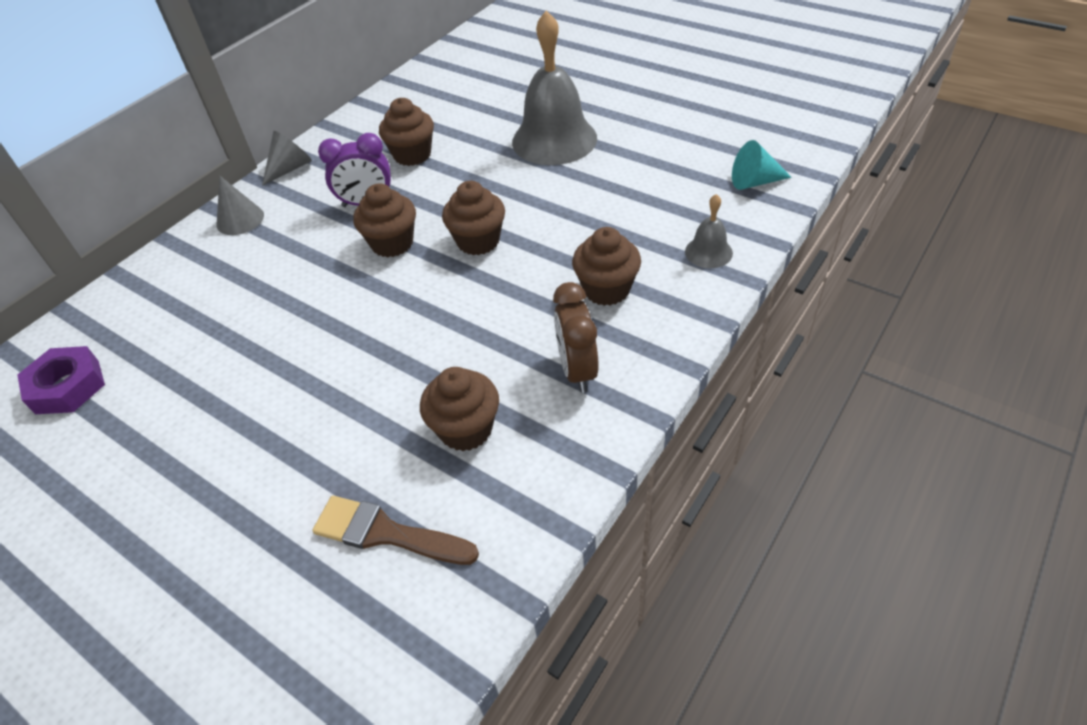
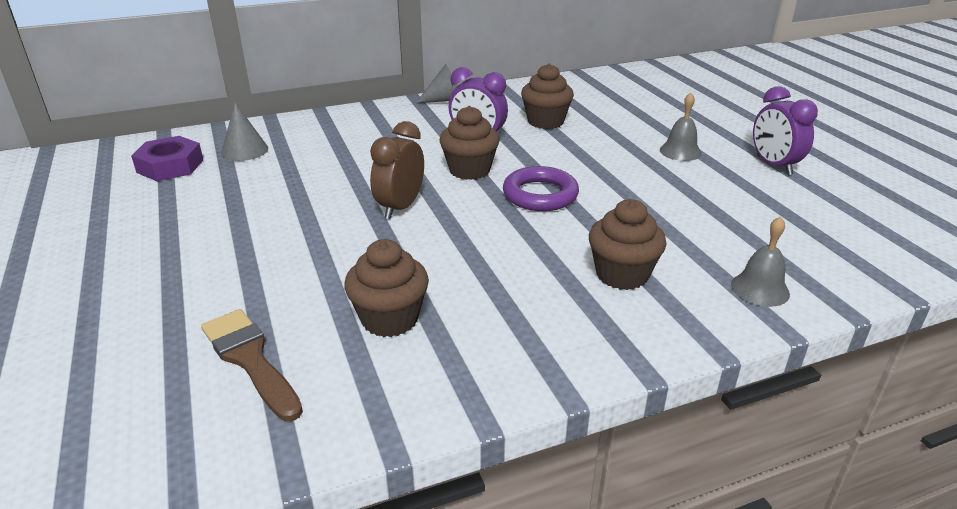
camera: 30 degrees right, 15 degrees down
grey cone [216,176,264,235] -> grey cone moved to [221,103,268,161]
brown cupcake [442,181,505,255] -> purple ring [503,166,579,211]
grey bell [512,10,597,165] -> grey bell [660,93,702,161], size x0.46
brown clock [553,282,599,393] -> brown clock moved to [370,121,424,219]
turquoise cone [732,140,792,190] -> none
none -> purple clock [753,86,818,175]

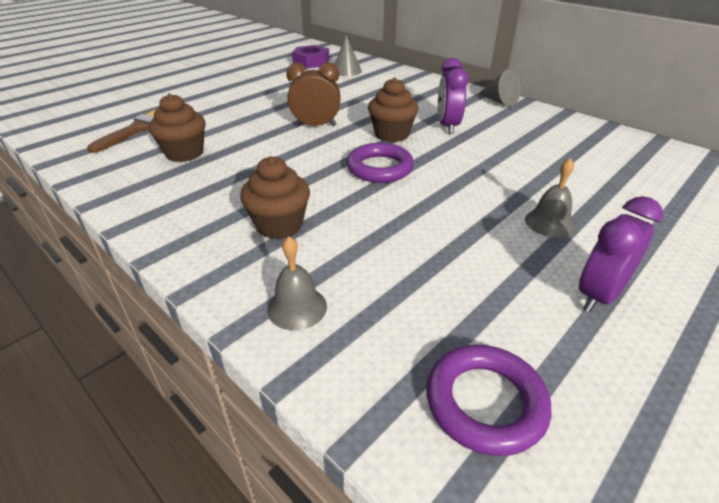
camera: 65 degrees right, 5 degrees up
brown cupcake [521,63,574,129] -> none
none -> purple ring [426,344,551,456]

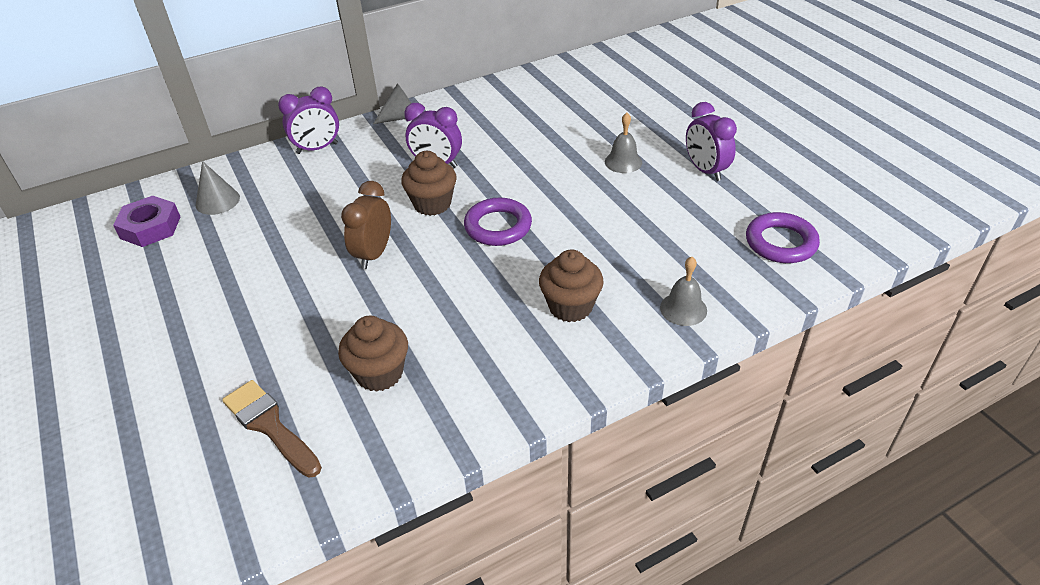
camera: 70 degrees left, 5 degrees up
none -> purple clock [278,87,339,154]

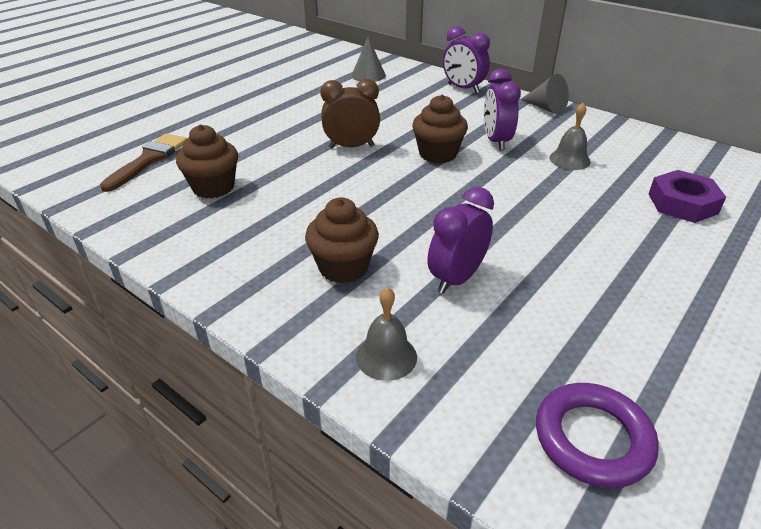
camera: 65 degrees right, 5 degrees down
purple nut [113,196,181,247] -> purple nut moved to [649,170,726,223]
purple ring [464,198,532,246] -> none
grey bell [605,113,642,173] -> grey bell moved to [549,103,590,170]
purple clock [686,102,737,181] -> purple clock moved to [428,187,494,294]

